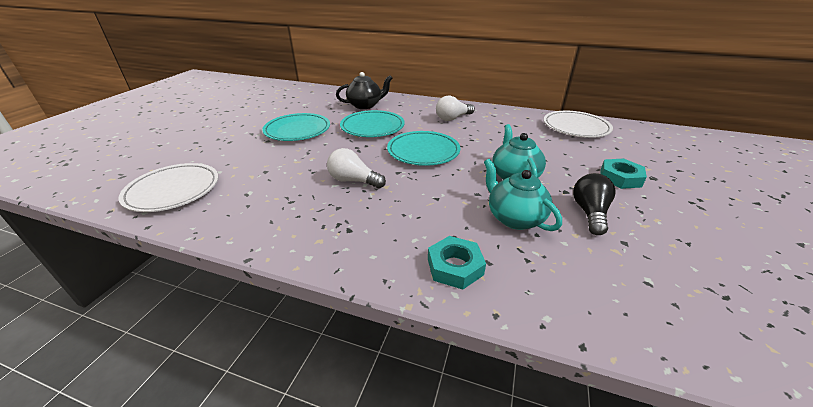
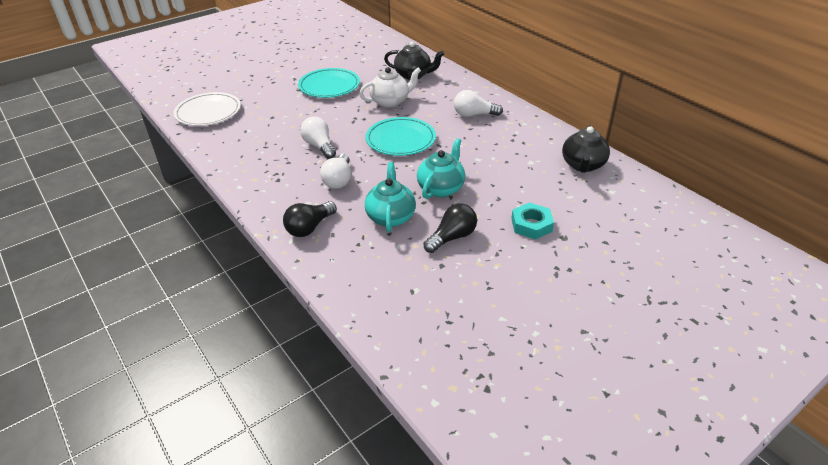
camera: 35 degrees right, 5 degrees up
turquoise plate [340,110,405,137] -> white teapot [359,67,421,108]
turquoise nut [428,236,486,290] -> black light bulb [283,201,337,237]
white plate [544,111,613,138] -> black teapot [562,125,610,173]
none -> white light bulb [320,154,351,189]

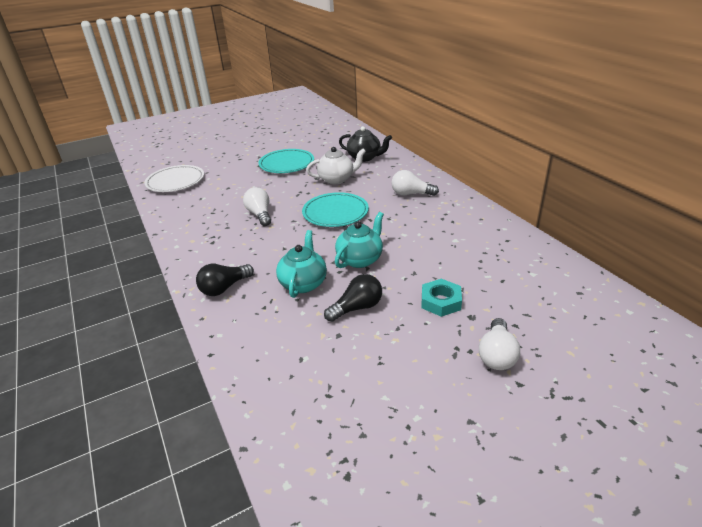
camera: 10 degrees right, 5 degrees down
white light bulb [320,154,351,189] -> white light bulb moved to [479,318,520,370]
black teapot [562,125,610,173] -> none

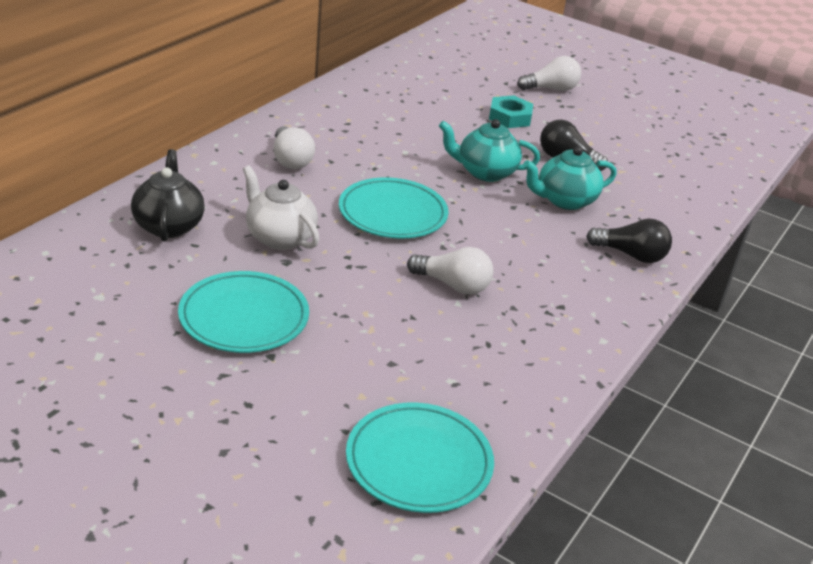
camera: 125 degrees left, 0 degrees up
white plate [144,165,204,192] -> turquoise plate [346,403,494,513]
white light bulb [243,187,271,226] -> white light bulb turned 105 degrees counterclockwise [407,247,493,295]

